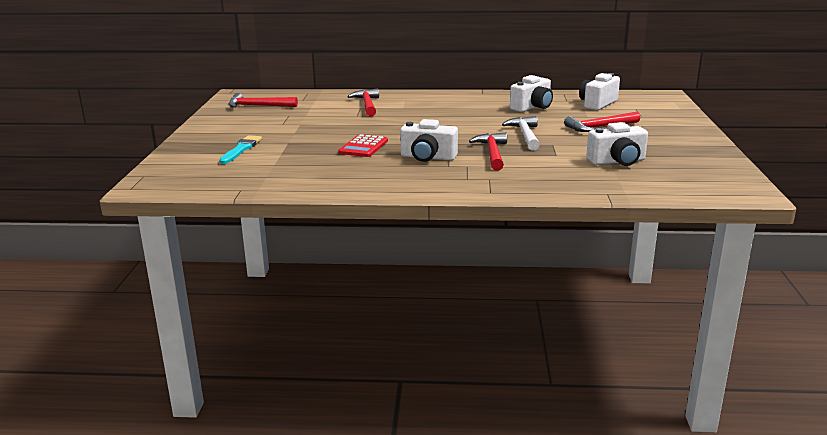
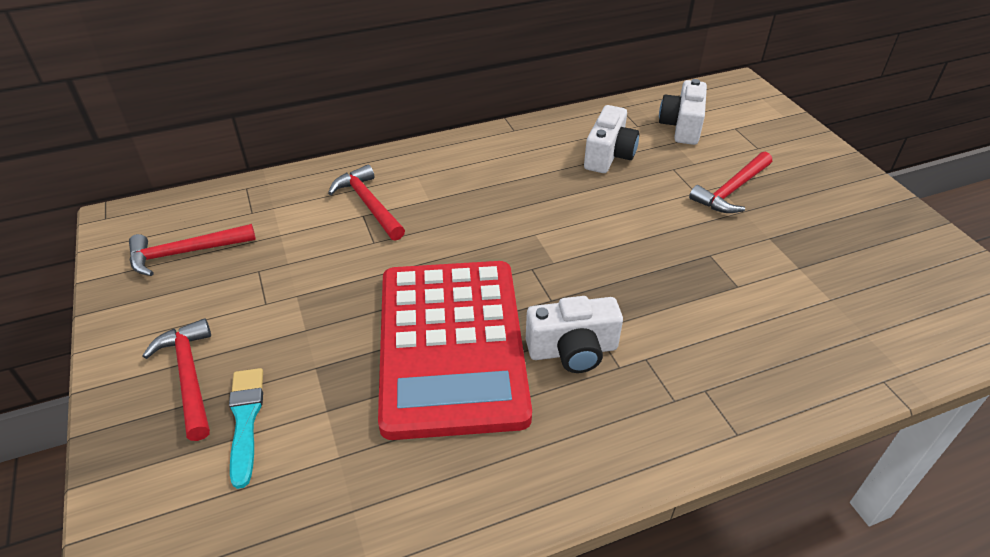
camera: 25 degrees left, 20 degrees up
red calculator [338,134,388,157] -> red calculator [378,261,532,440], size x2.44
red hammer [469,132,507,171] -> red hammer moved to [143,318,211,441]
white hammer [502,116,540,150] -> none
white camera [586,122,648,166] -> none

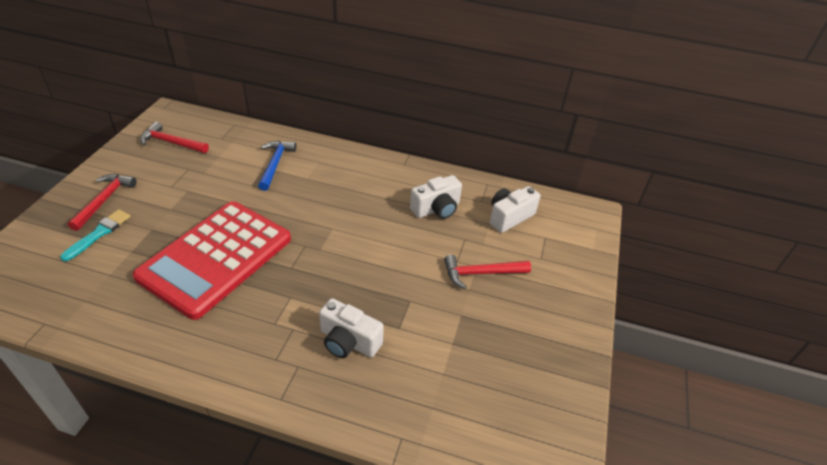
camera: 35 degrees right, 0 degrees up
red hammer [328,164,405,241] -> blue hammer [258,141,296,191]
white camera [526,296,623,373] -> white camera moved to [319,298,384,358]

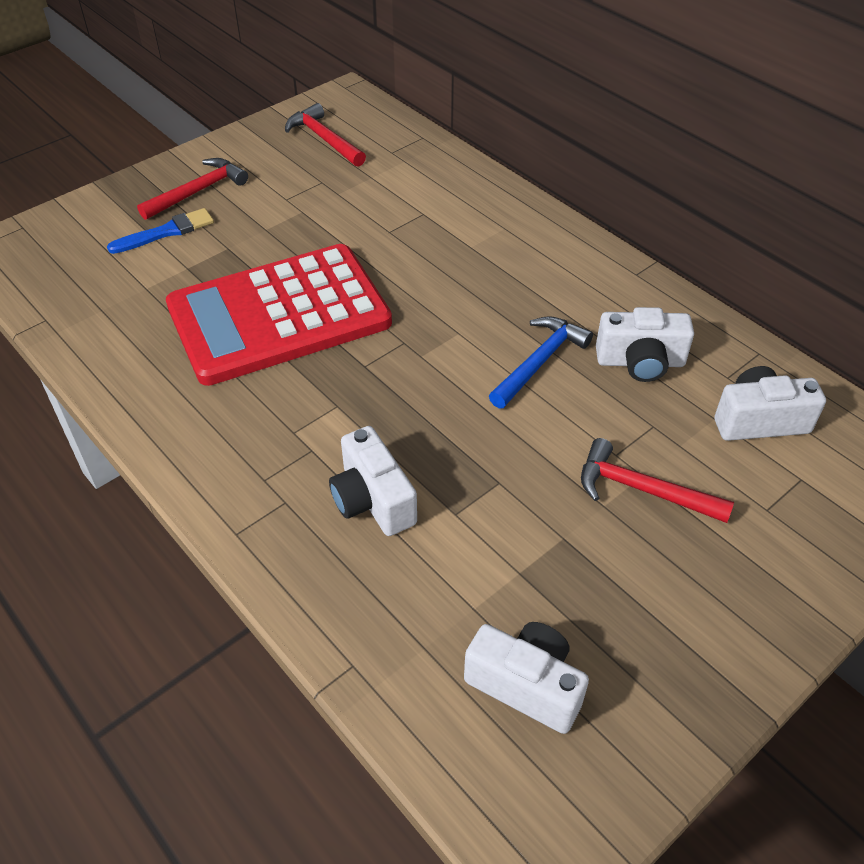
camera: 35 degrees right, 5 degrees up
turquoise brush [60,209,131,261] -> blue brush [107,208,214,254]
blue hammer [258,141,296,191] -> blue hammer moved to [489,316,593,409]
none -> white camera [464,622,589,734]

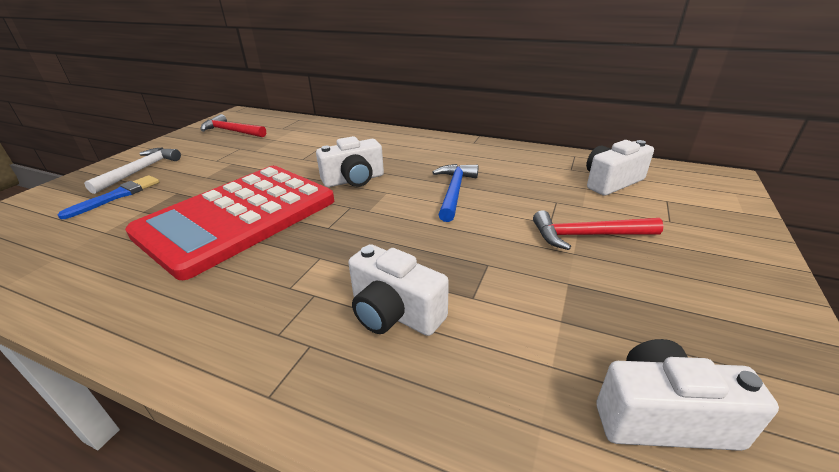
camera: 25 degrees left, 15 degrees down
red hammer [137,158,248,220] -> white hammer [84,148,181,194]
white camera [596,307,694,382] -> white camera moved to [316,136,384,187]

